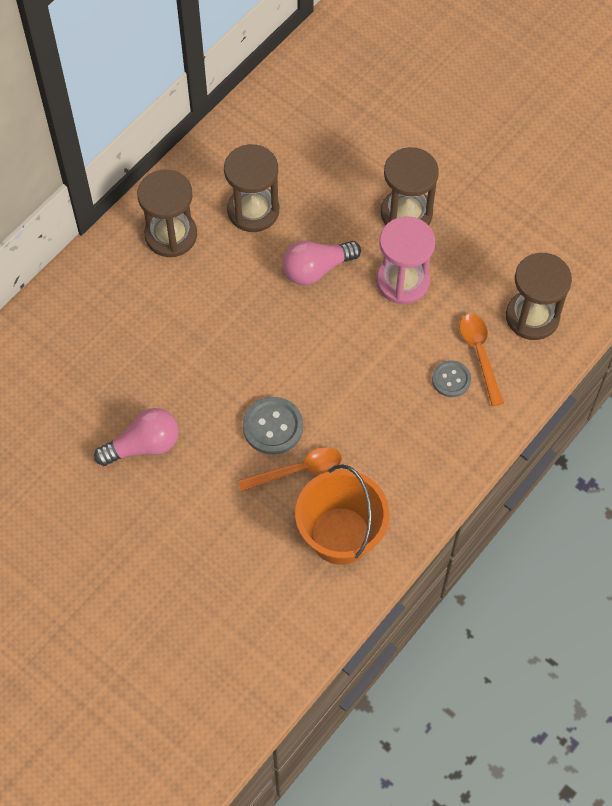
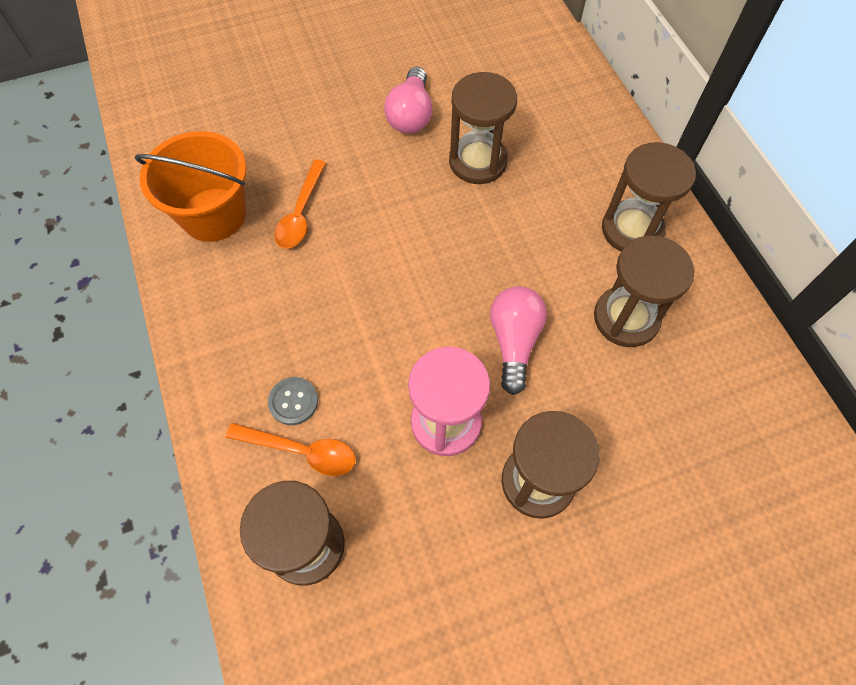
camera: 120 degrees right, 0 degrees up
grey button [243,397,303,455] -> none
none -> brown hourglass [449,72,517,184]

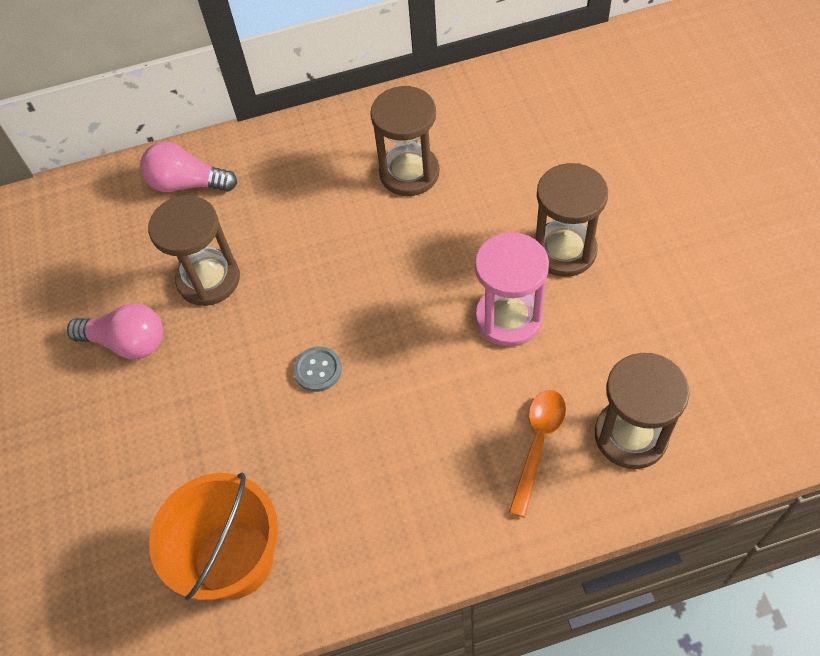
camera: 80 degrees left, 5 degrees down
grey button [268,377,318,425] -> grey button moved to [293,346,342,392]
orange spoon [274,160,326,248] -> none
pink light bulb [490,286,547,395] -> pink light bulb moved to [140,142,237,192]
brown hourglass [602,142,696,251] -> none

